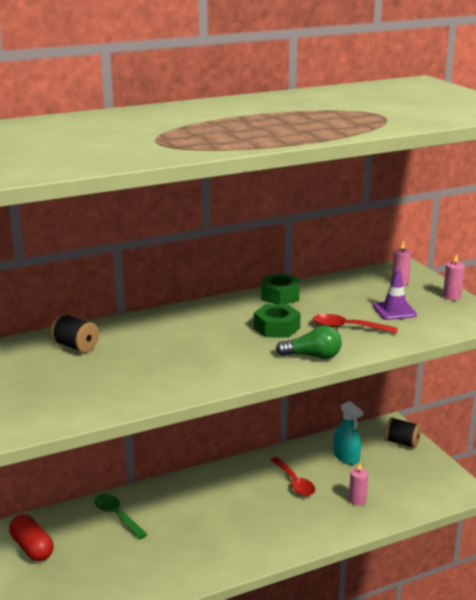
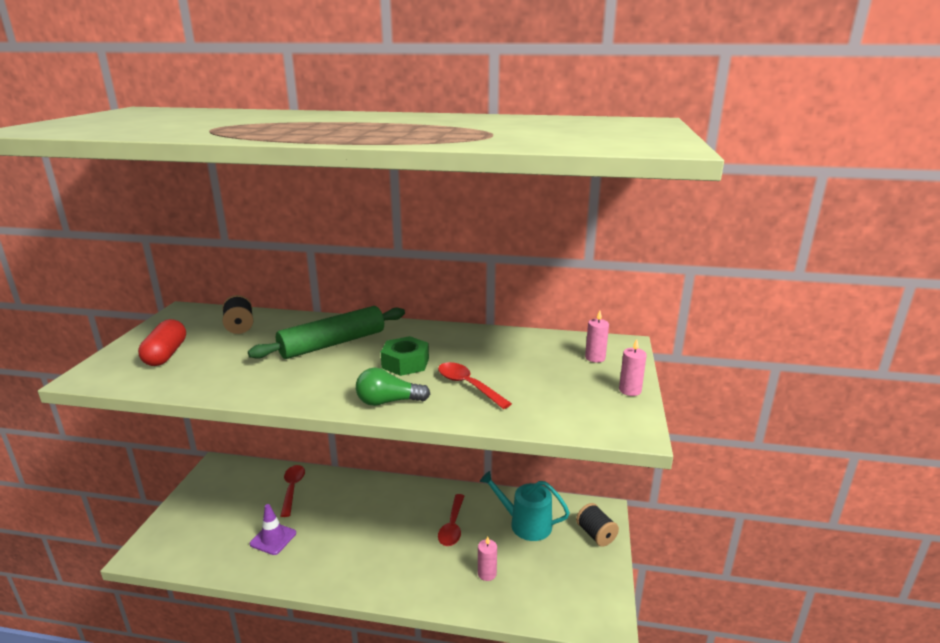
camera: 35 degrees right, 0 degrees up
red capsule [9,514,53,561] -> red capsule moved to [138,319,186,366]
green spoon [94,494,147,539] -> red spoon [281,465,305,517]
green nut [261,273,300,304] -> none
green light bulb [276,325,342,359] -> green light bulb turned 135 degrees clockwise [356,368,430,406]
turquoise spray bottle [334,401,363,465] -> turquoise watering can [480,471,570,541]
purple traffic cone [373,269,417,320] -> purple traffic cone moved to [250,504,296,555]
none -> green rolling pin [248,306,405,359]

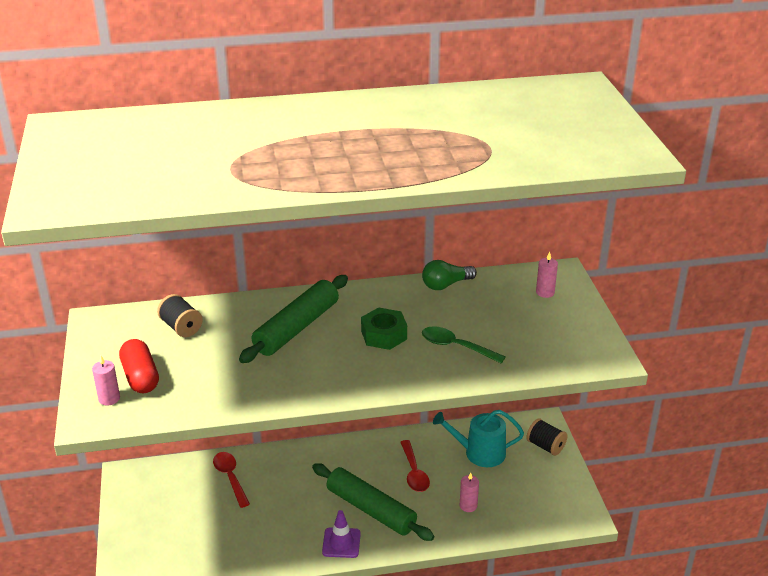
camera: 20 degrees left, 10 degrees up
purple traffic cone [250,504,296,555] -> purple traffic cone moved to [322,510,361,558]
green light bulb [356,368,430,406] -> green light bulb moved to [422,260,477,290]
red spoon [438,362,512,409] -> green spoon [422,326,506,363]
pink candle [619,339,647,396] -> pink candle moved to [92,356,120,406]
none -> green rolling pin [312,463,434,541]

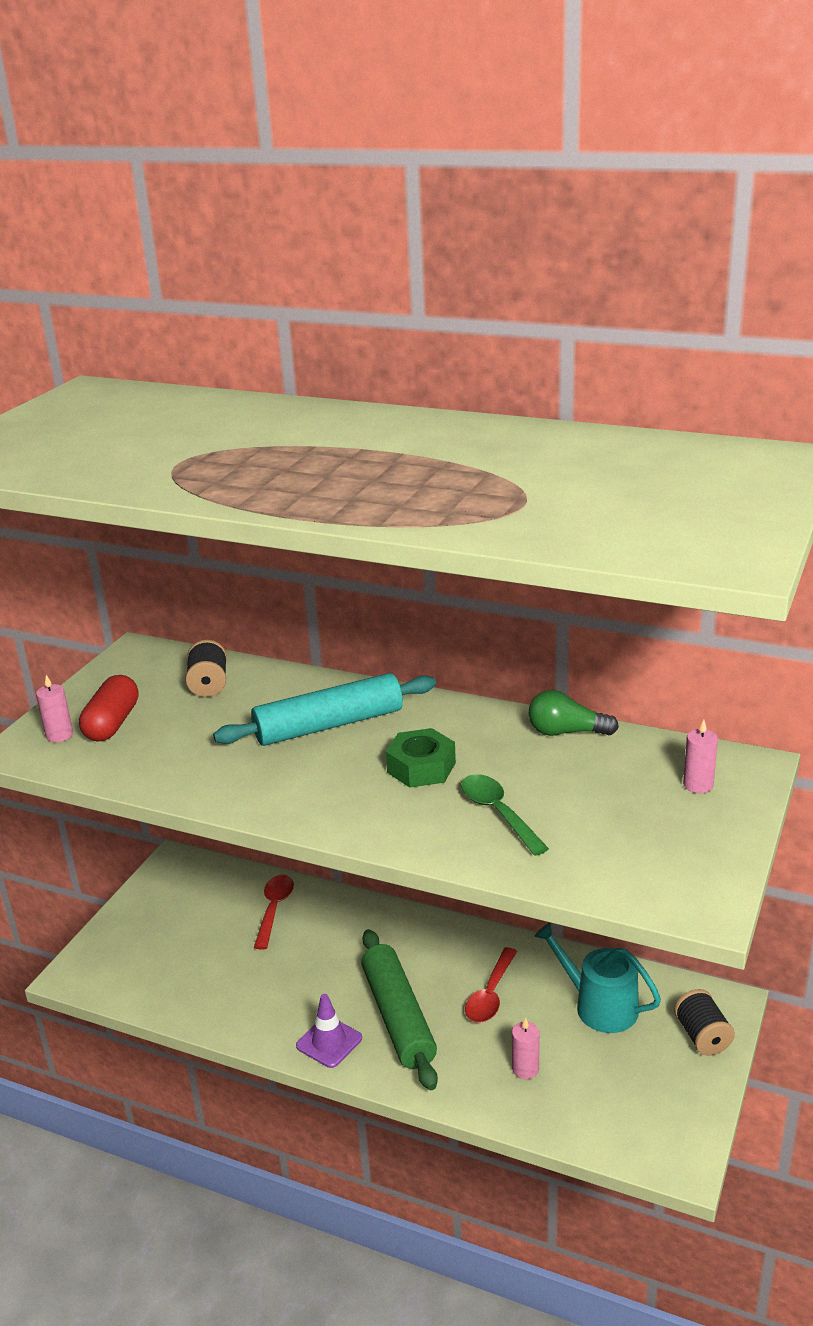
camera: 35 degrees right, 5 degrees down
green rolling pin [239,275,348,363] -> turquoise rolling pin [213,673,436,746]

